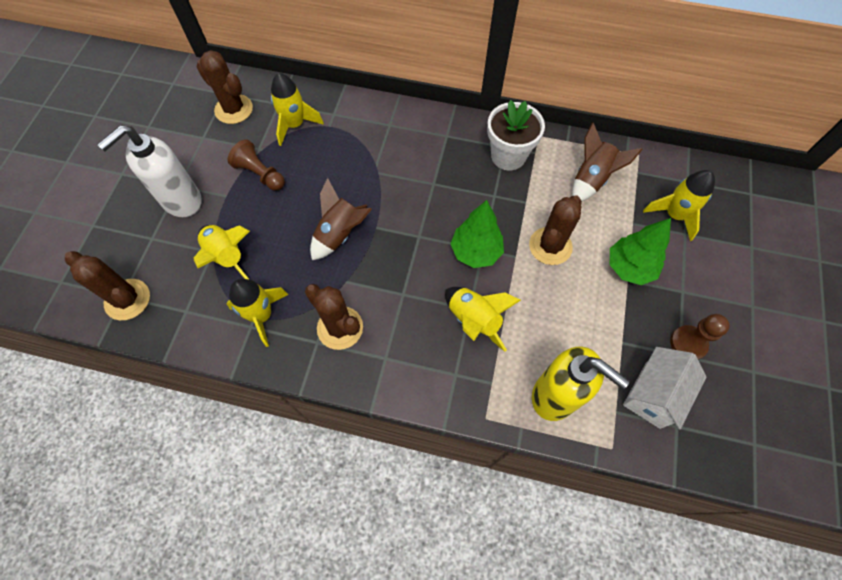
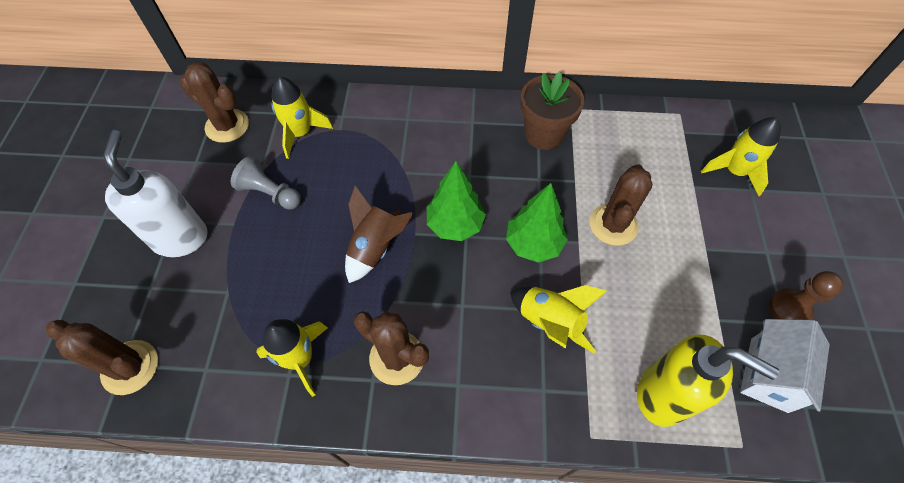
camera: 10 degrees left, 5 degrees down
white soap dispenser [97,125,202,217] -> white soap dispenser turned 135 degrees clockwise [103,130,207,257]
yellow rocket [194,225,250,280] -> none
brown pawn [228,139,285,191] -> grey pawn [231,156,301,210]
white flower pot [487,100,545,170] -> brown flower pot [521,72,584,150]
brown rocket [572,123,643,201] -> none
green tree [610,218,671,285] -> green tree moved to [427,161,486,241]

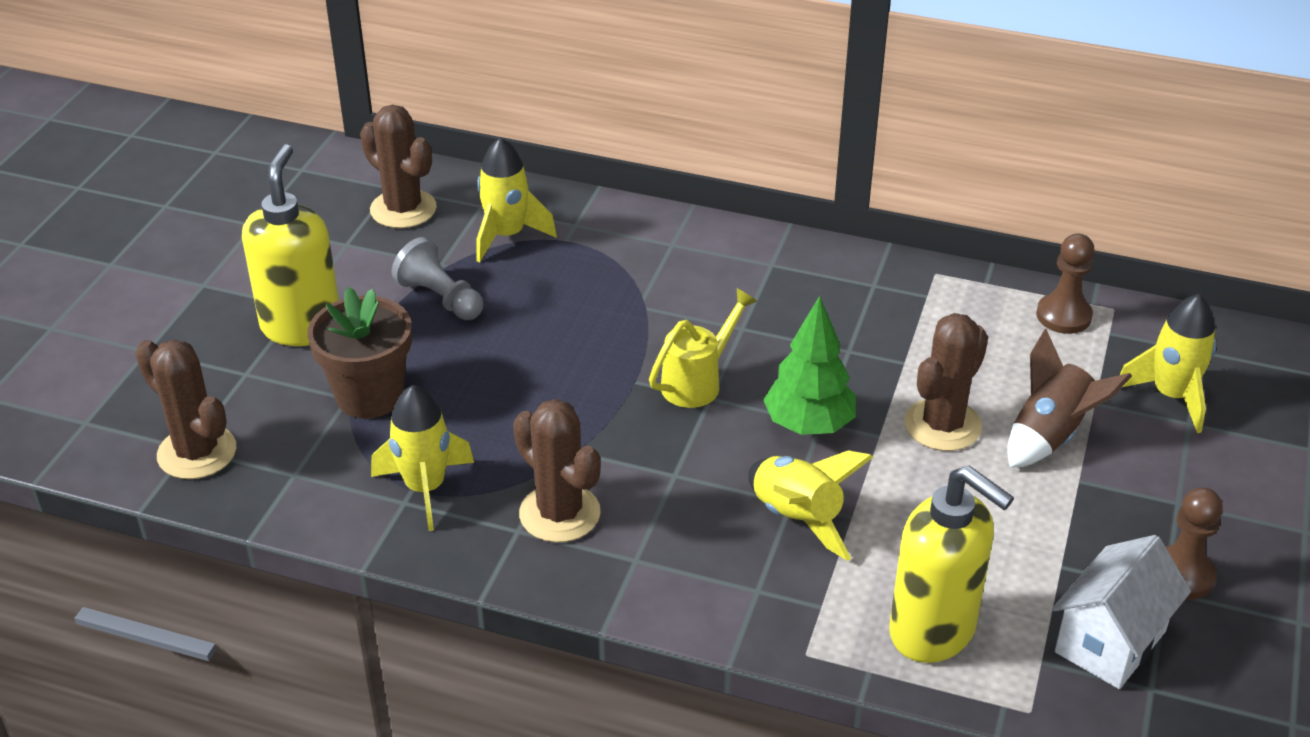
camera: 15 degrees right, 20 degrees down
white soap dispenser [103,130,207,257] -> yellow soap dispenser [242,144,339,346]
brown rocket [345,186,413,283] -> brown rocket moved to [1007,329,1132,467]
green tree [427,161,486,241] -> yellow watering can [649,288,758,408]
brown flower pot [521,72,584,150] -> brown flower pot moved to [308,287,412,419]
none -> brown pawn [1036,233,1095,334]

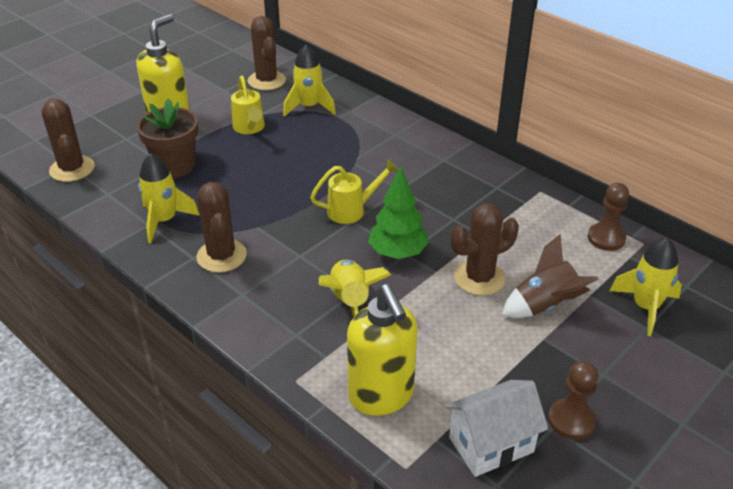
camera: 25 degrees right, 0 degrees up
grey pawn [392,237,484,320] -> yellow watering can [231,75,265,134]

